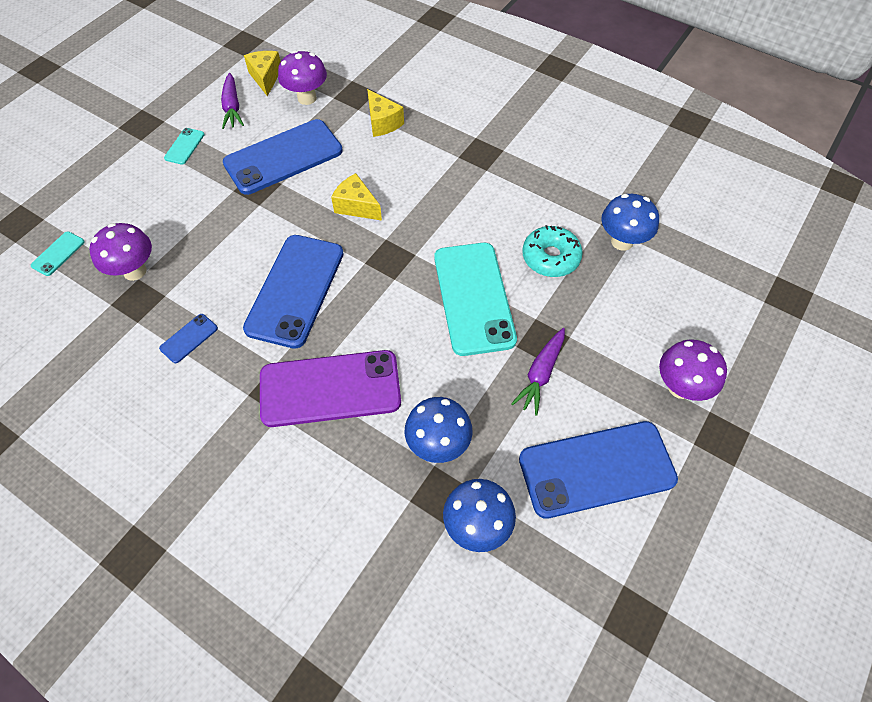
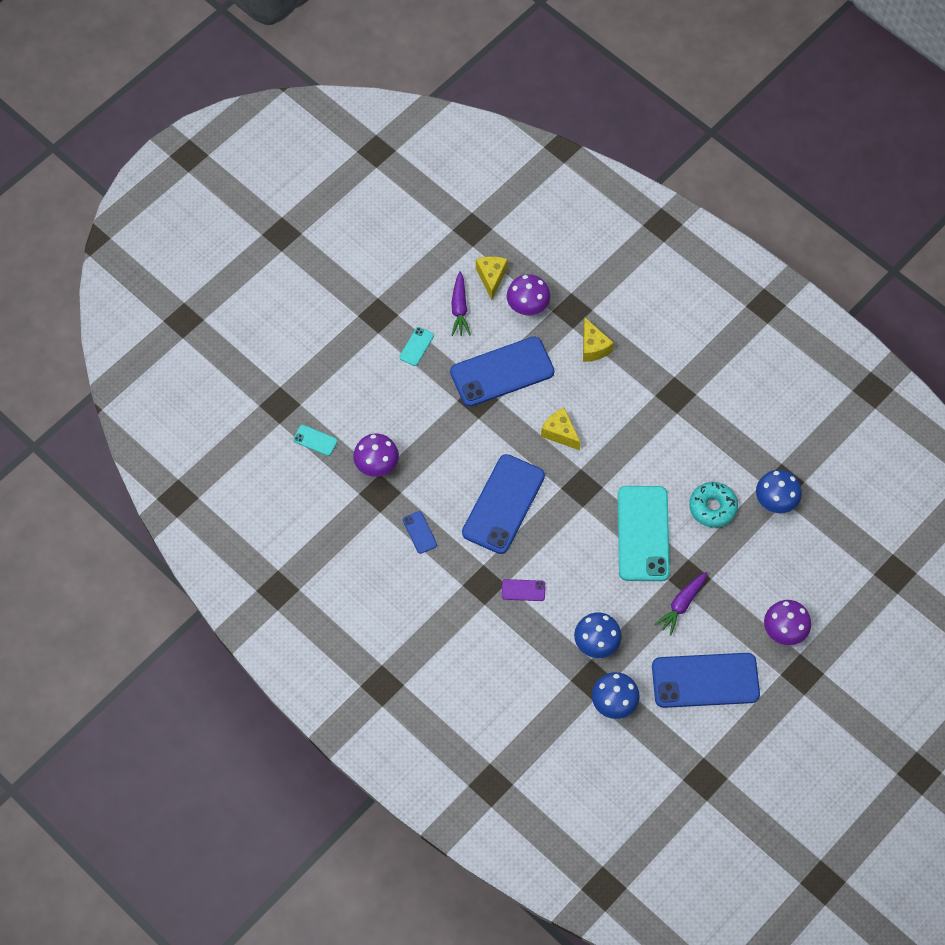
camera: 10 degrees right, 5 degrees up
turquoise phone [31,232,85,276] -> turquoise phone turned 75 degrees clockwise [293,425,338,456]
blue phone [159,314,218,363] -> blue phone turned 75 degrees counterclockwise [403,511,437,554]
purple phone [260,350,401,427] -> purple phone [502,579,545,601], size x0.42

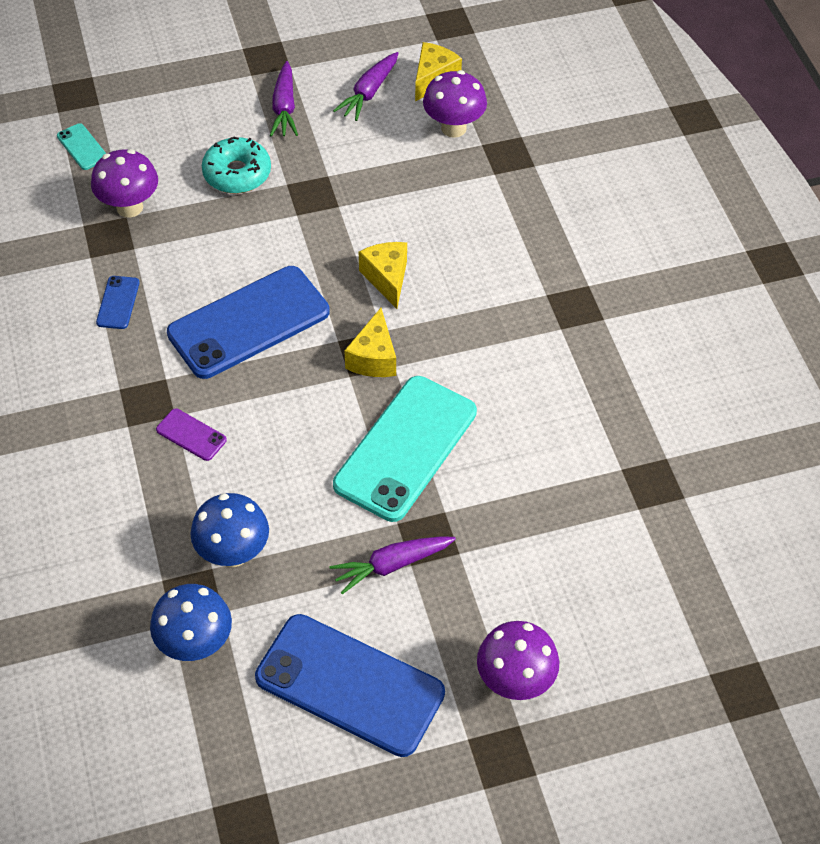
camera: 30 degrees right, 10 degrees down
turquoise phone [399,327,434,366] -> purple carrot [270,61,298,137]
blue phone [450,336,555,407] -> none
yellow cheese [583,317,614,362] -> yellow cheese moved to [344,308,396,377]
turquoise donut [689,482,738,528] -> turquoise donut moved to [202,136,271,194]
blue mushroom [756,470,802,513] -> none

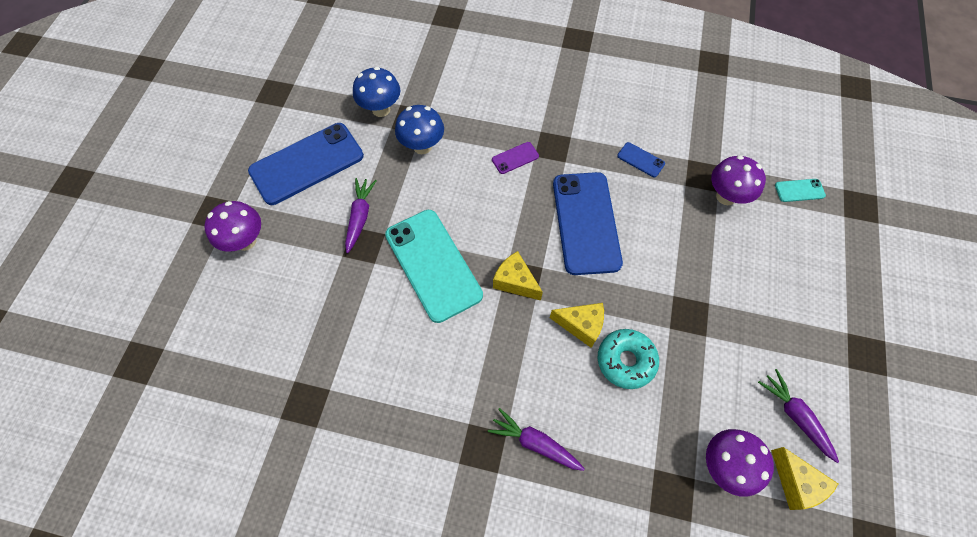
camera: 120 degrees right, 10 degrees up
turquoise donut [202,136,271,194] -> turquoise donut moved to [598,329,659,389]
purple carrot [270,61,298,137] -> purple carrot moved to [488,408,585,471]

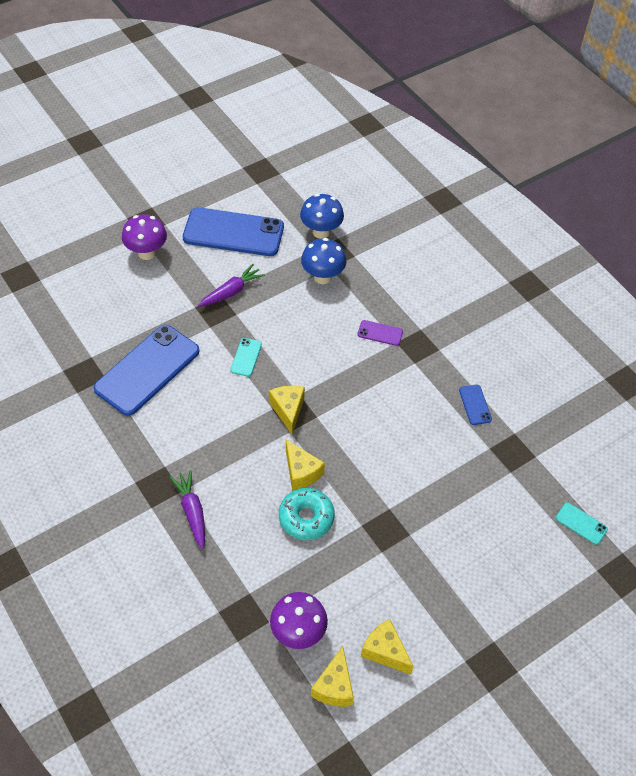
camera: 40 degrees right, 10 degrees down
turquoise phone [385,210,483,323] -> turquoise phone [230,338,262,377], size x0.42
blue phone [553,172,623,275] -> blue phone moved to [94,325,199,416]
purple mushroom [711,155,766,205] -> none
purple carrot [758,369,839,463] -> yellow cheese [361,619,414,675]

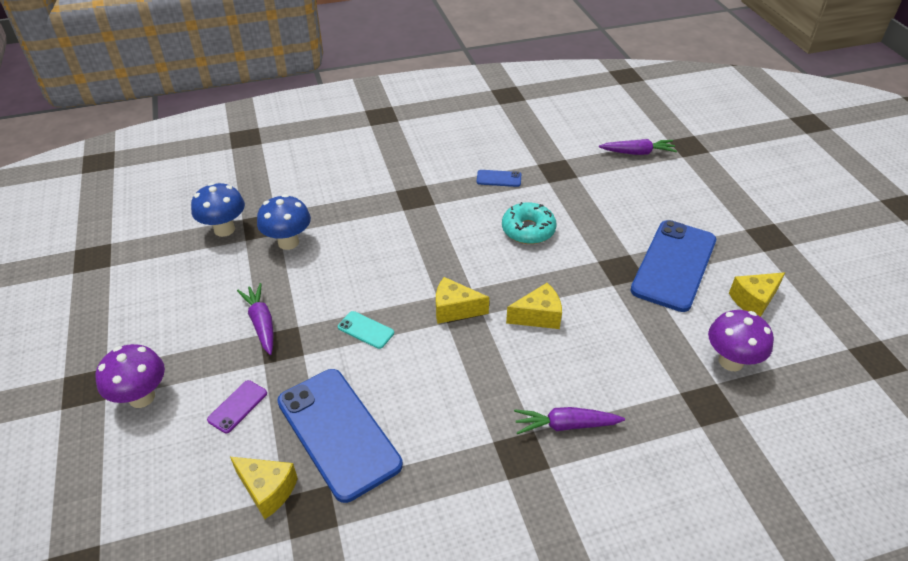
camera: 70 degrees left, 10 degrees down
blue phone [183,207,284,256] -> blue phone moved to [630,220,716,312]
turquoise donut [279,488,335,540] -> turquoise donut moved to [502,202,557,244]
yellow cheese [311,646,354,707] -> yellow cheese moved to [230,457,298,519]
purple phone [358,320,403,346] -> purple phone moved to [207,380,267,433]
turquoise phone [556,503,608,545] -> purple carrot [599,139,677,155]

